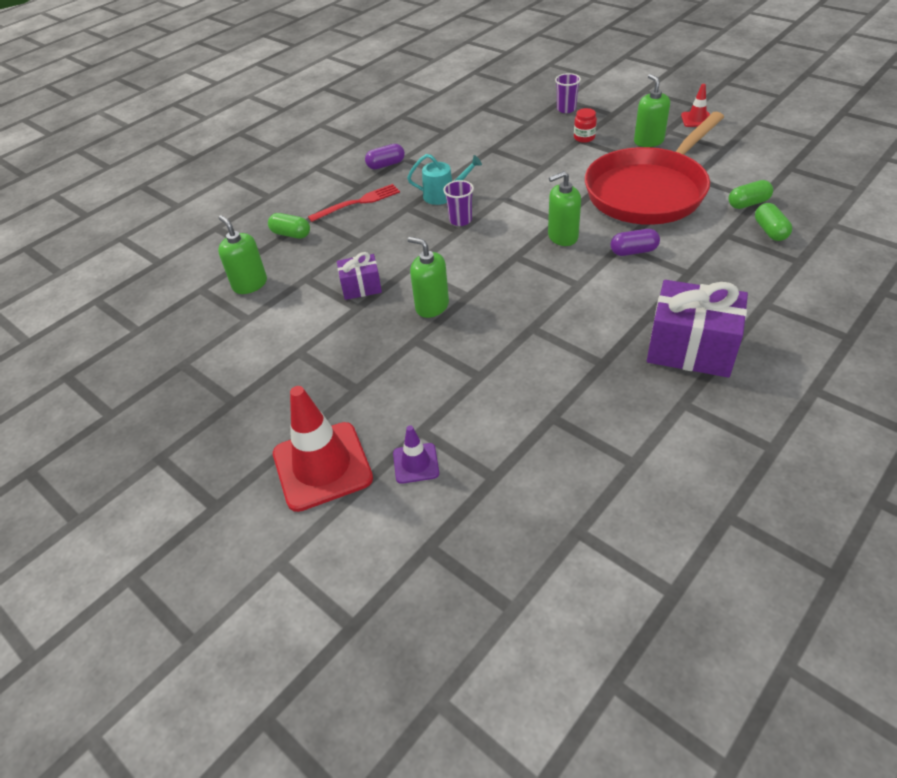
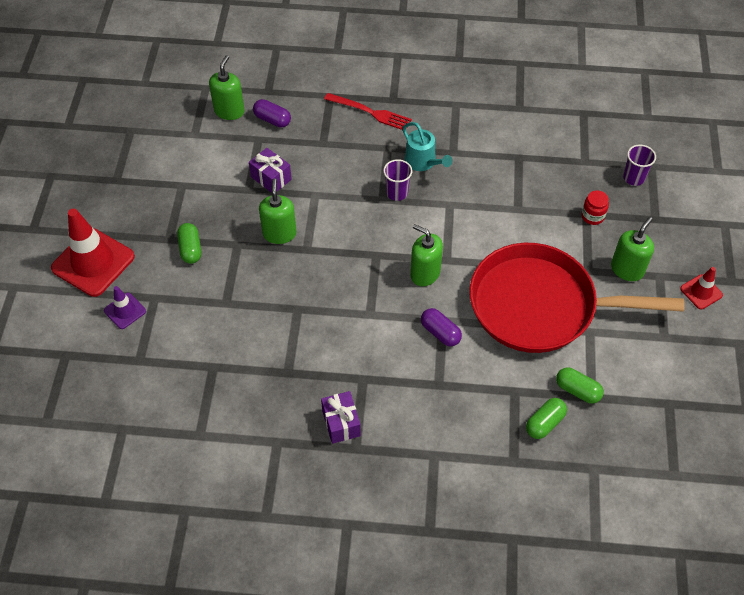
camera: 50 degrees right, 10 degrees up
green capsule [268,213,310,239] -> green capsule moved to [177,223,201,264]
purple capsule [365,144,405,169] -> purple capsule moved to [253,99,291,127]
purple gift [647,280,748,378] -> purple gift [321,391,361,444], size x0.54

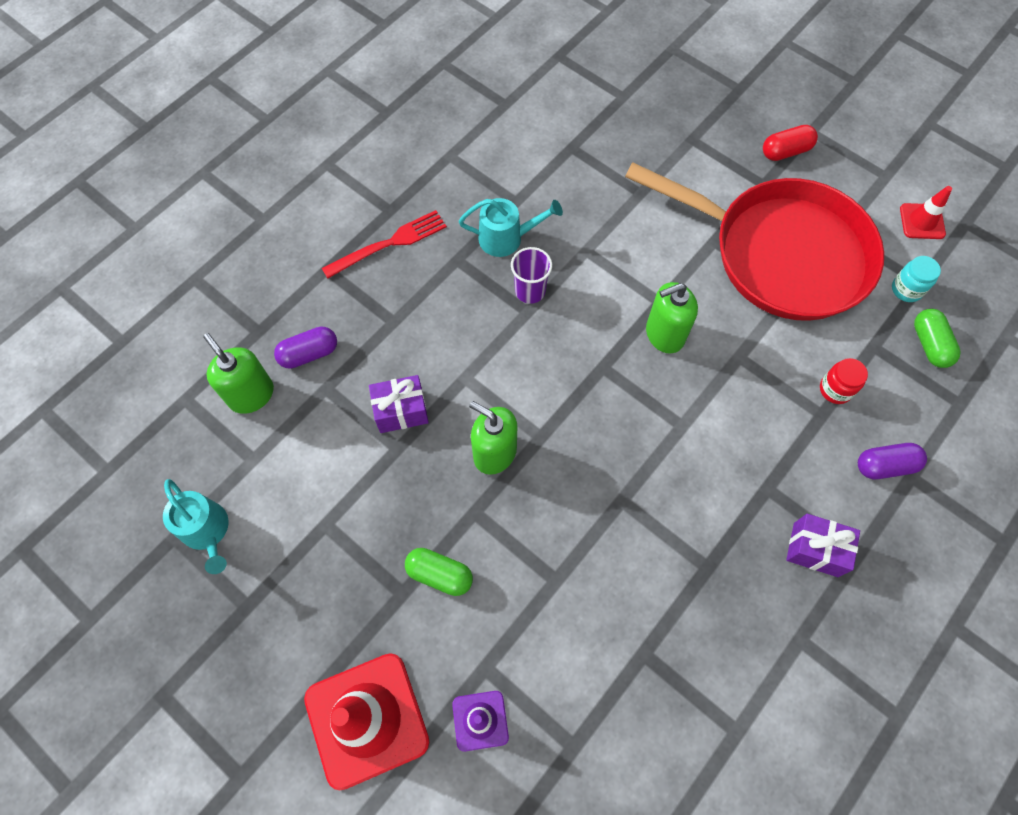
camera: 55 degrees left, 10 degrees up
purple capsule [421,308,462,346] -> purple capsule moved to [858,443,927,479]
red pan [469,243,685,353] -> red pan turned 105 degrees counterclockwise [625,162,884,321]
green capsule [556,367,604,404] -> turquoise jar [892,256,941,302]
red jar [582,190,609,225] -> red jar moved to [820,358,868,404]
green soap dispenser [611,217,654,281] -> red capsule [763,125,818,161]
purple cup [623,145,656,186] -> none
red traffic cone [680,267,723,310] -> red traffic cone moved to [900,186,952,239]
none -> turquoise watering can [163,479,229,574]

